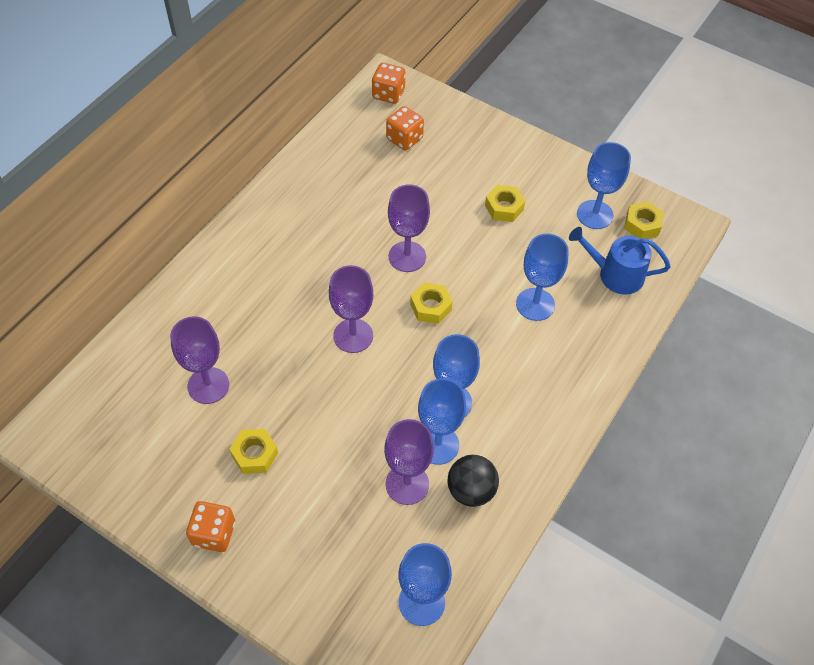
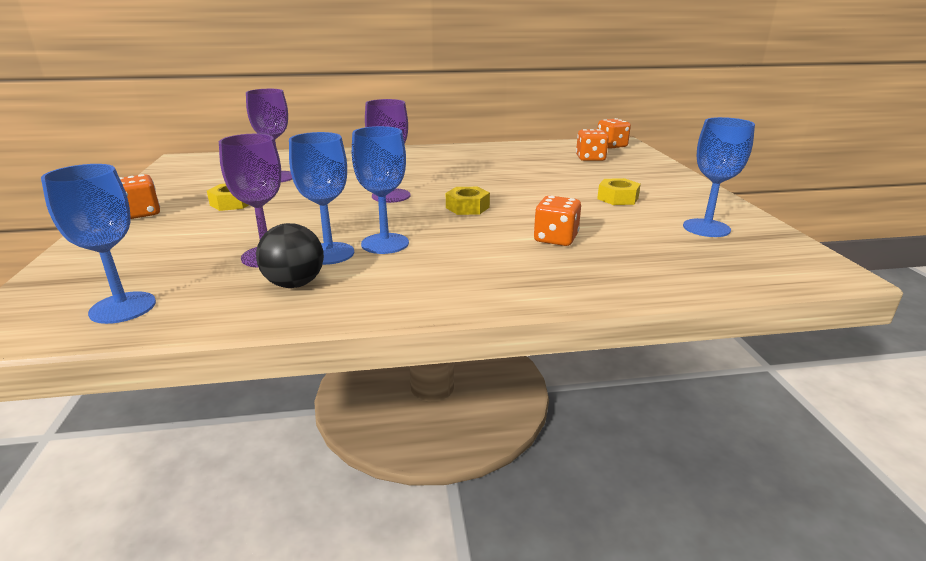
camera: 50 degrees right, 30 degrees down
purple goblet [388,185,430,272] -> none
blue goblet [516,234,569,321] -> orange dice [534,196,581,246]
blue watering can [569,227,671,295] -> none
yellow nut [624,201,664,239] -> none

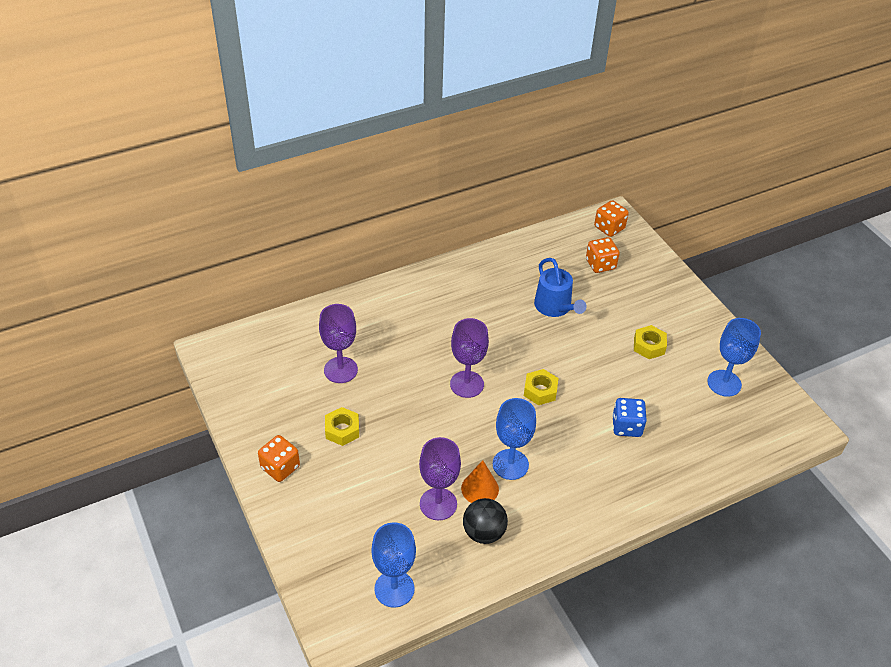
camera: 20 degrees left, 20 degrees up
blue goblet [289,132,354,265] -> orange cone [461,460,499,503]
orange dice [534,196,581,246] -> blue dice [612,398,647,437]
none -> blue watering can [534,258,587,317]

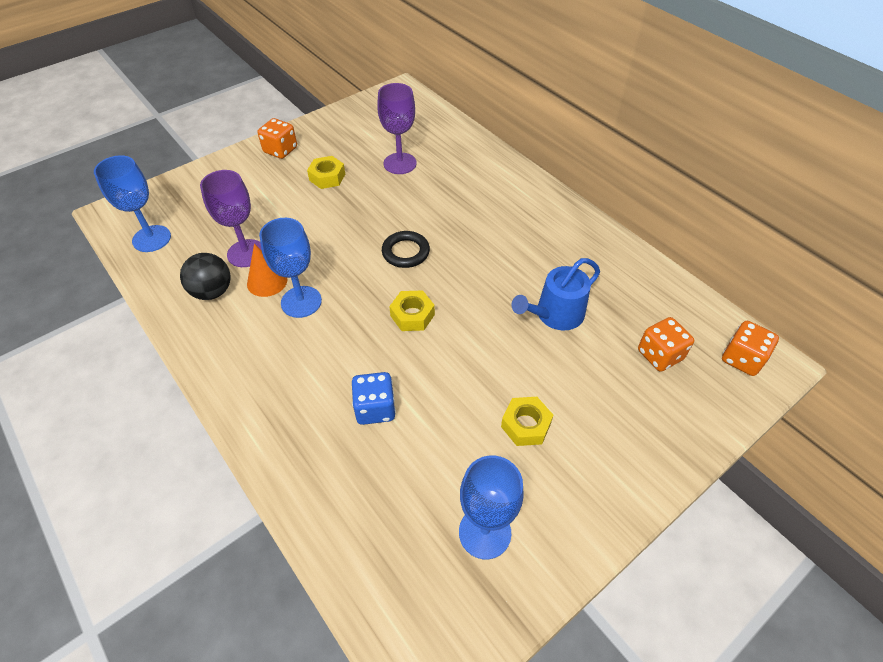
camera: 80 degrees right, 5 degrees up
purple goblet [450,318,489,398] -> black ring [382,231,430,268]

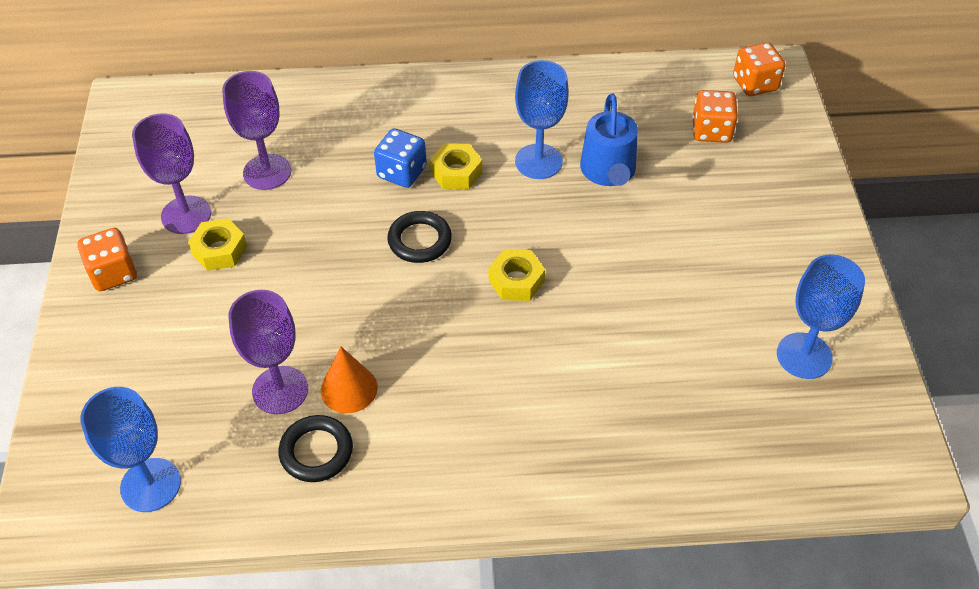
camera: 55 degrees left, 0 degrees up
black ball [180,253,231,300] -> black ring [278,415,353,482]
blue goblet [259,218,322,318] -> blue goblet moved to [515,60,569,179]
blue dice [352,372,396,425] -> blue dice moved to [374,128,427,188]
yellow nut [501,397,553,446] -> yellow nut moved to [430,144,482,189]
none -> purple goblet [132,113,211,234]

